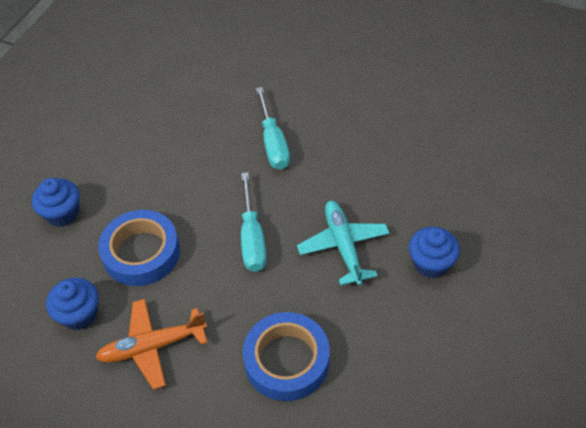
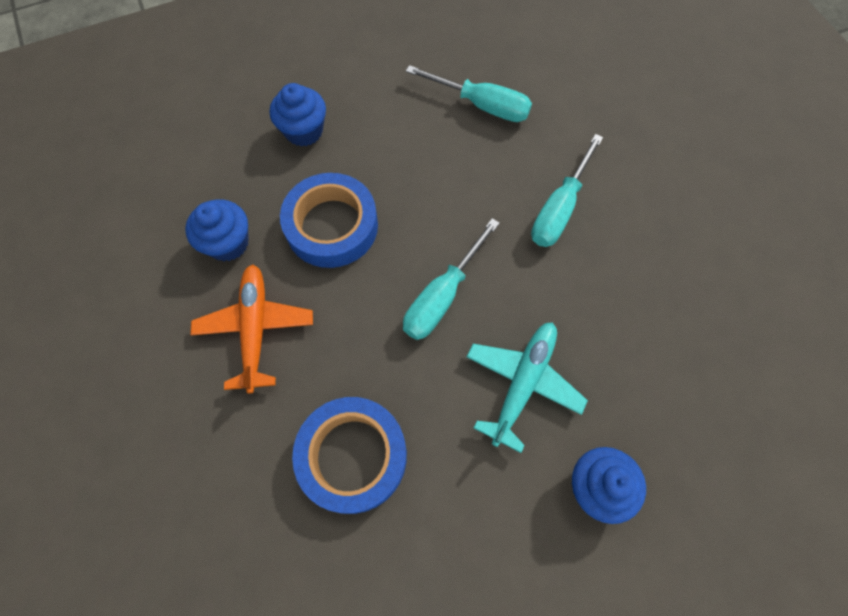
camera: 40 degrees right, 15 degrees up
orange plane [95,299,207,390] -> orange plane turned 60 degrees clockwise [190,264,313,394]
none -> turquoise screwdriver [406,65,532,122]

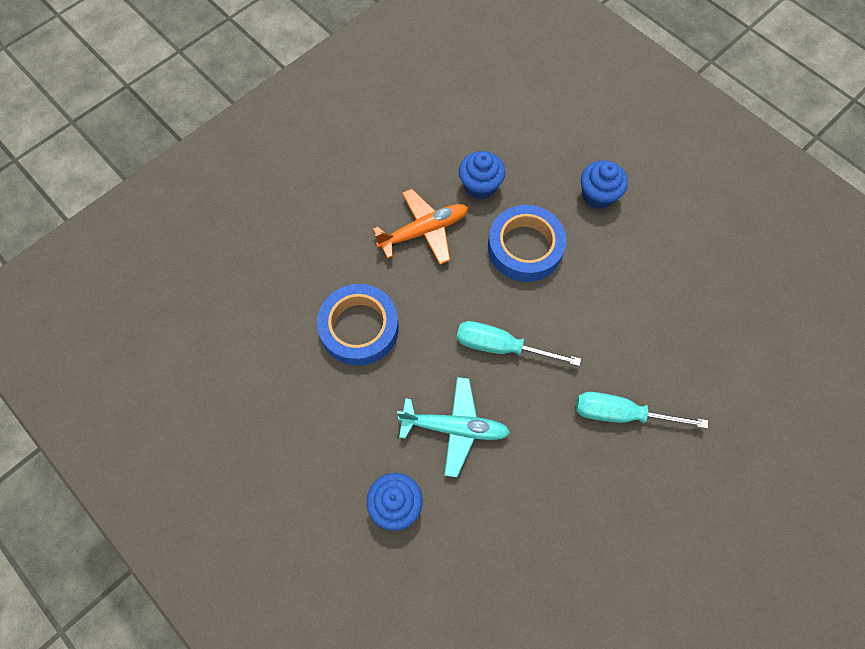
camera: 70 degrees right, 0 degrees up
turquoise screwdriver [406,65,532,122] -> none

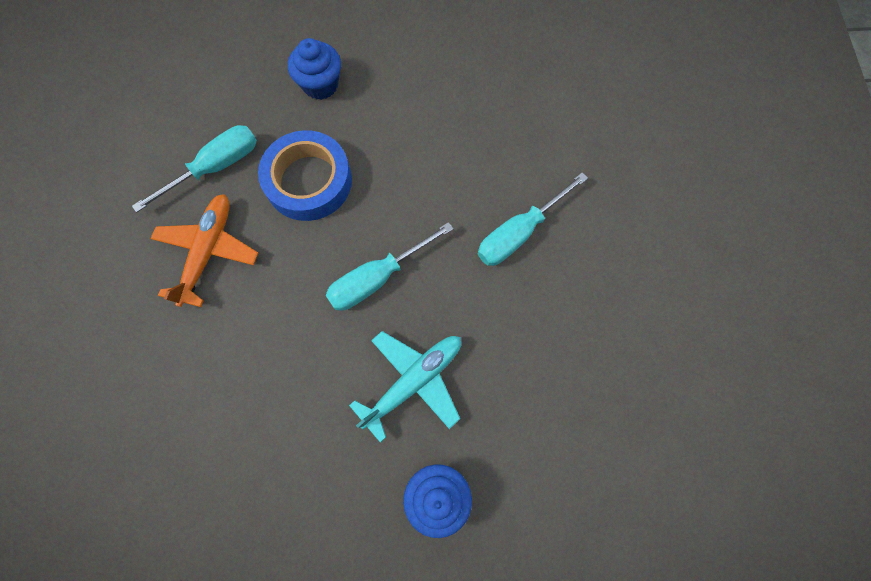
camera: 50 degrees left, 5 degrees up
blue tape [317,284,399,366] -> none
blue cupcake [459,151,505,200] -> turquoise screwdriver [132,125,257,213]

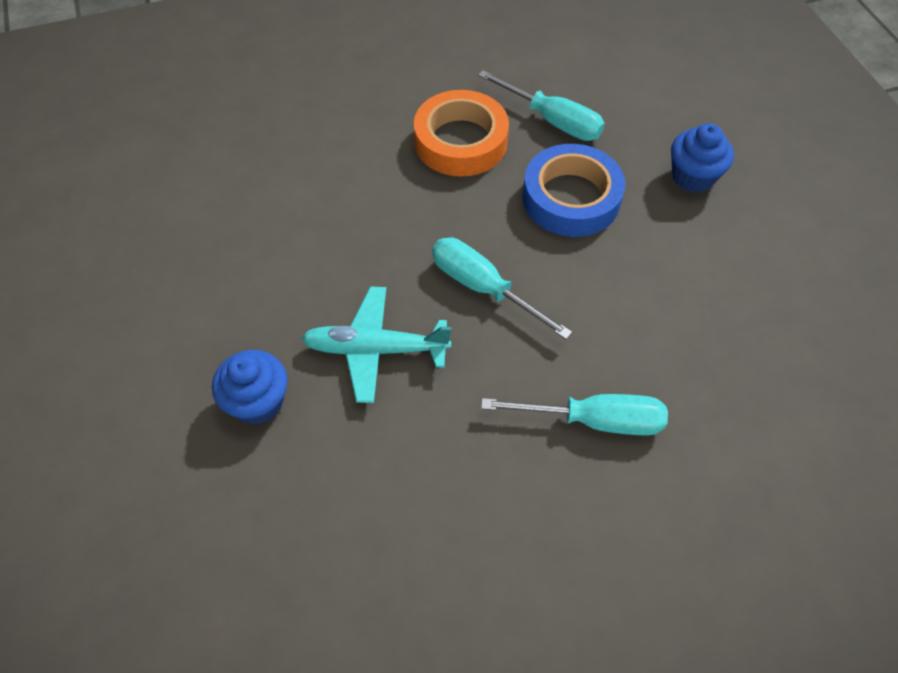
camera: 75 degrees right, 15 degrees down
orange plane [150,194,258,307] -> orange tape [414,90,509,177]
turquoise plane [349,331,461,443] -> turquoise plane turned 150 degrees clockwise [301,286,451,403]
turquoise screwdriver [478,173,588,266] -> turquoise screwdriver turned 150 degrees clockwise [481,394,668,436]

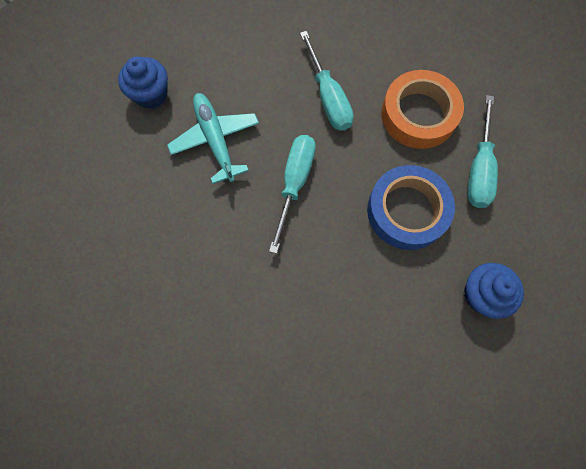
camera: 65 degrees right, 15 degrees up
turquoise screwdriver [481,394,668,436] -> turquoise screwdriver moved to [300,31,354,131]

